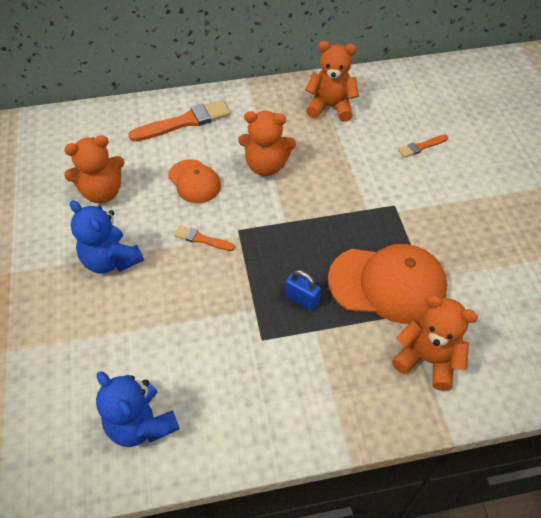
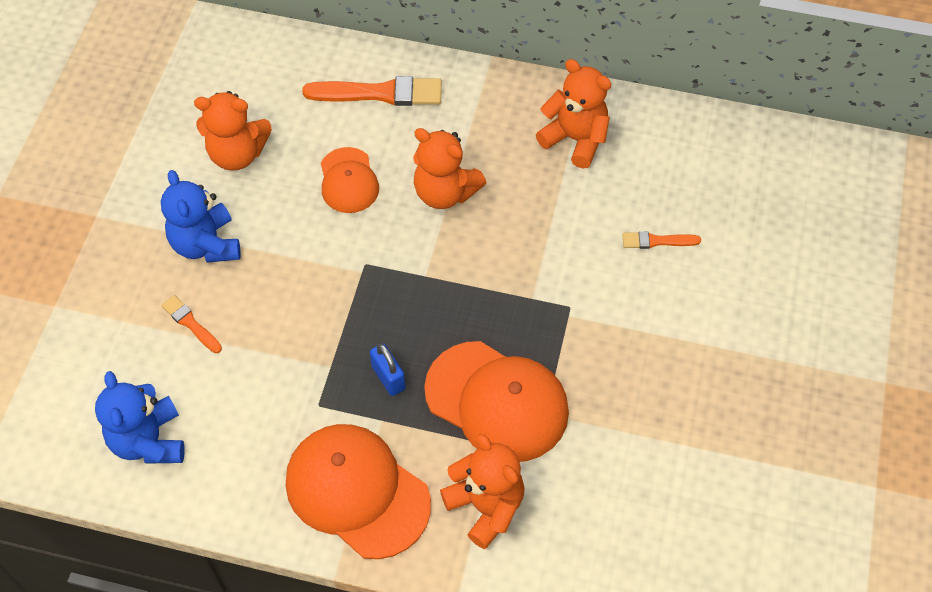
camera: 25 degrees right, 5 degrees up
orange brush [174,226,235,251] -> orange brush moved to [162,295,222,353]
none -> orange cap [286,424,431,559]

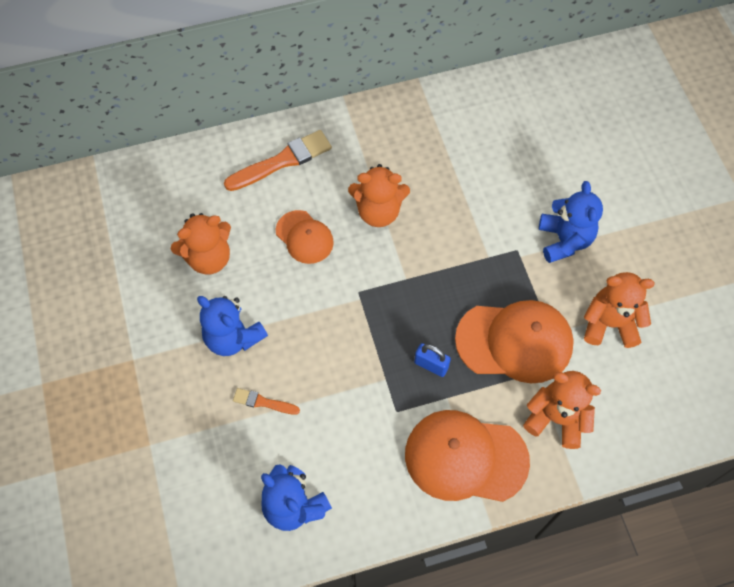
camera: 30 degrees left, 5 degrees up
orange teddy bear [536,59,611,169] -> orange teddy bear moved to [584,272,655,348]
orange brush [622,231,701,249] -> none
none -> blue teddy bear [539,181,603,263]

